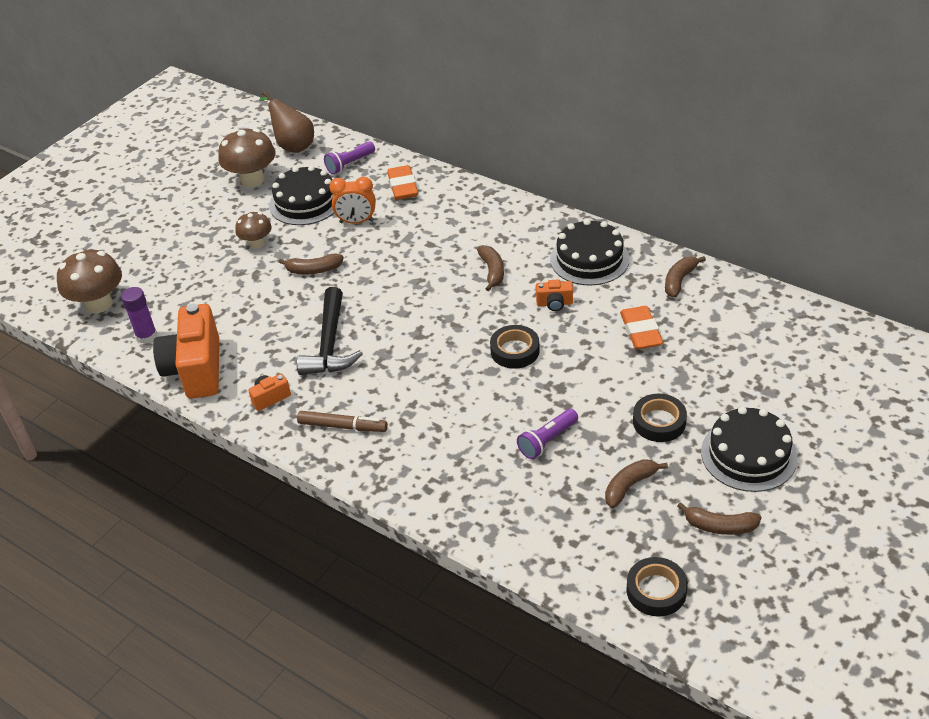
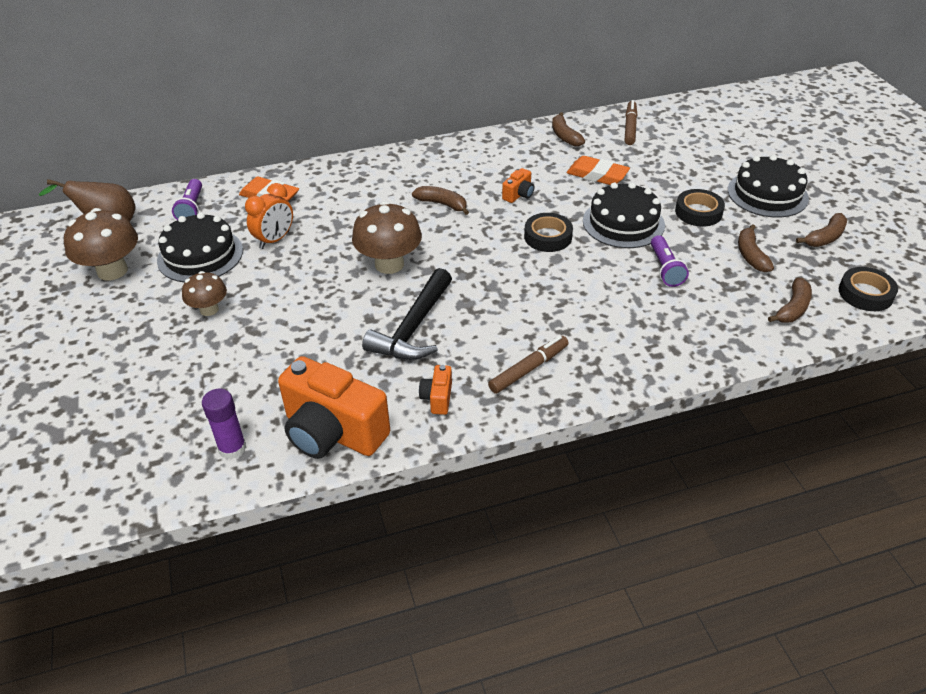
camera: 55 degrees left, 0 degrees up
brown mushroom [57,249,122,313] -> brown mushroom moved to [352,201,422,274]
brown banana [279,253,344,274] -> brown banana moved to [768,278,812,323]
black hammer [297,287,363,375] -> black hammer turned 75 degrees clockwise [362,268,452,360]
black cake [550,219,630,286] -> black cake moved to [583,182,665,248]
none -> brown marker [625,100,637,145]

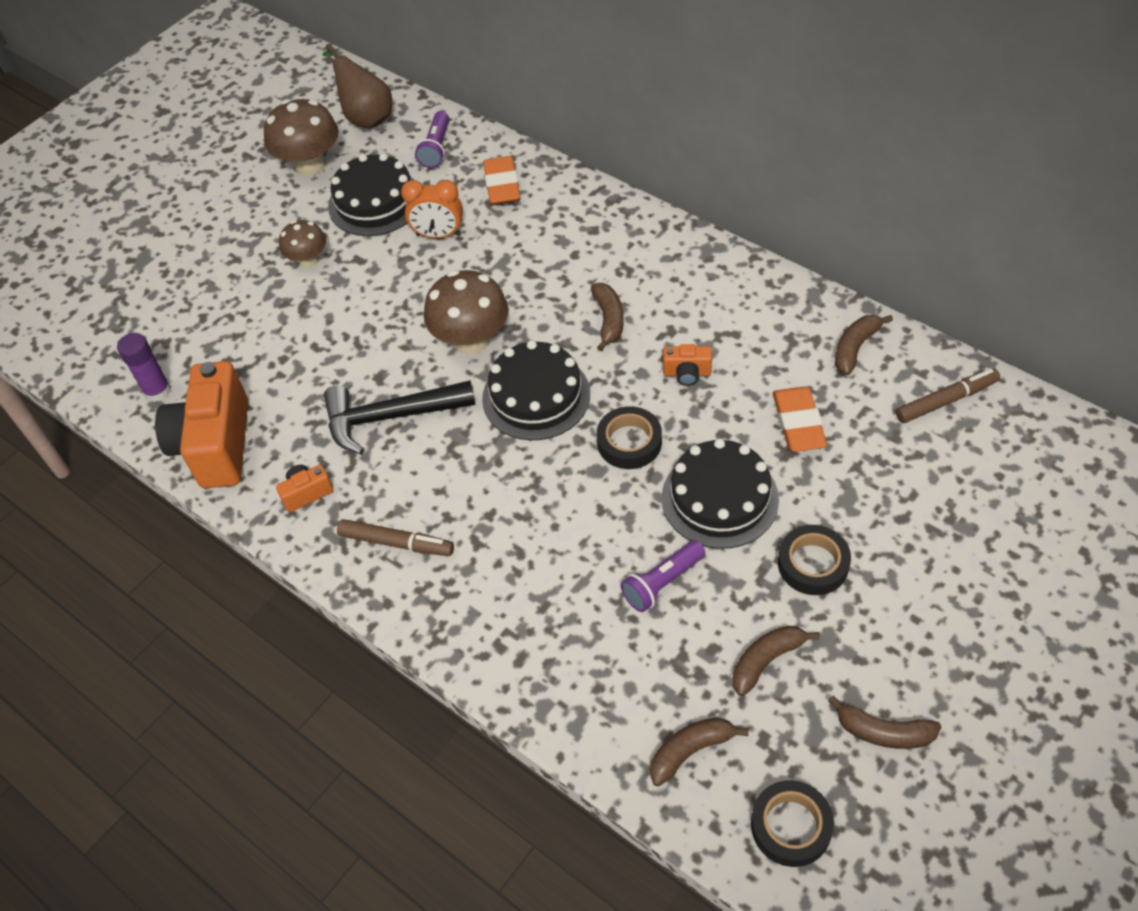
camera: 60 degrees right, 10 degrees up
purple flashlight [172,179,202,220] -> purple flashlight turned 45 degrees counterclockwise [415,111,449,168]
black cake [728,155,809,217] -> black cake moved to [482,340,590,440]
brown banana [768,278,812,323] -> brown banana turned 150 degrees clockwise [650,717,749,787]

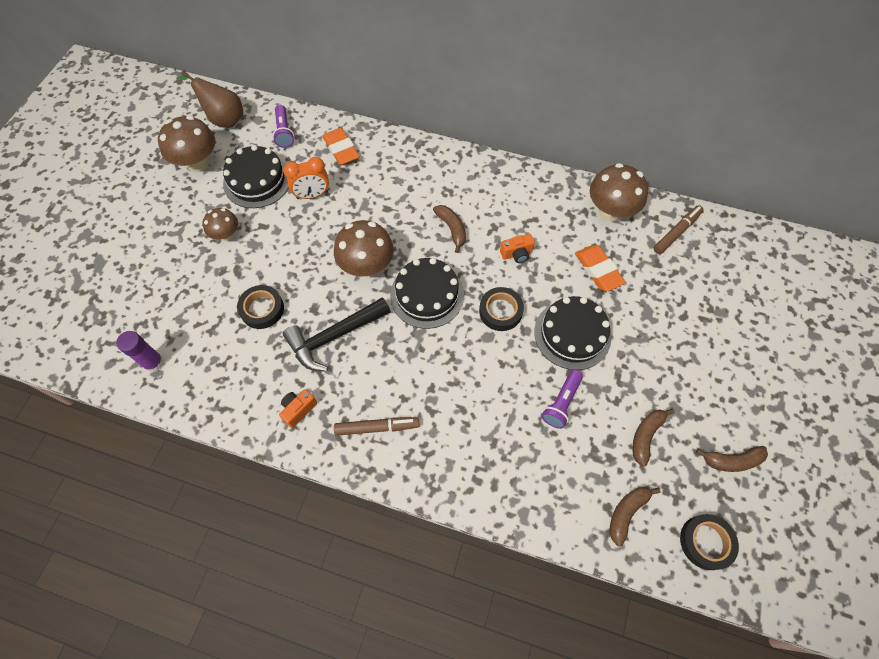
camera: 25 degrees left, 10 degrees up
orange camera [155,361,248,488] -> none
black tape [778,525,851,595] -> black tape moved to [237,285,284,329]
brown banana [835,315,893,375] -> brown mushroom [590,163,648,221]

